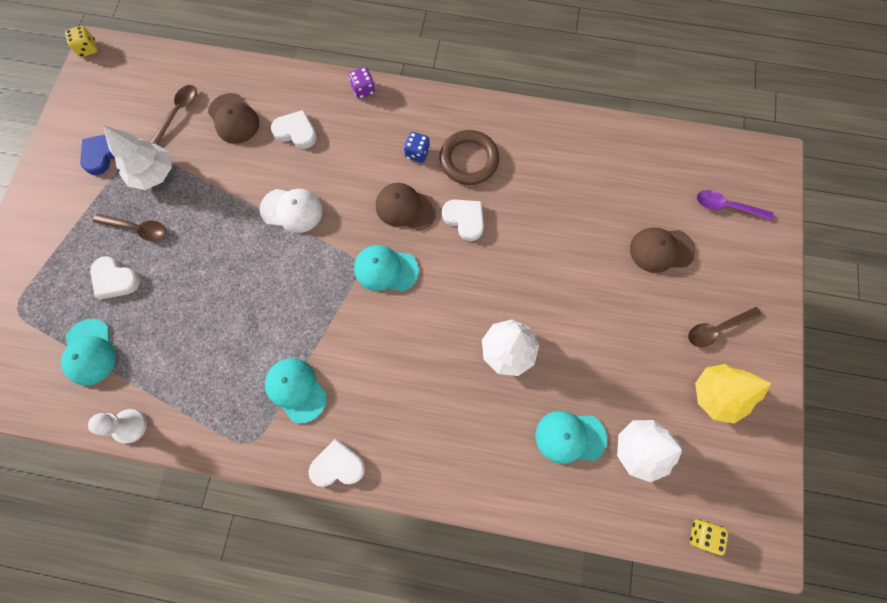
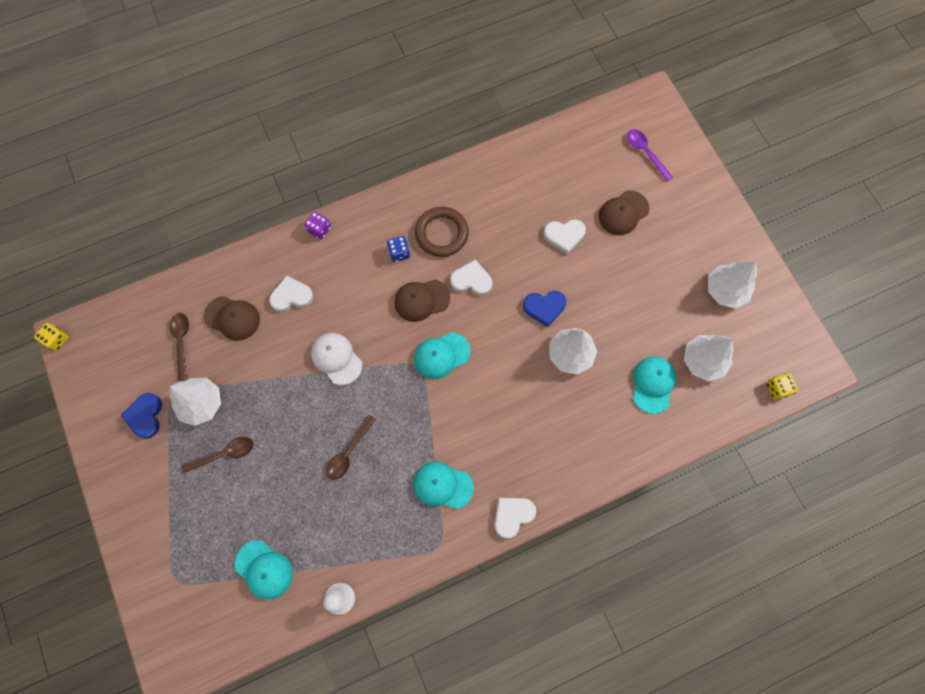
camera: 35 degrees left, 0 degrees up
white heart [90,256,140,300] -> white heart moved to [544,219,586,254]
white cap [260,189,323,233] -> white cap turned 105 degrees counterclockwise [311,333,362,385]
turquoise cap [535,411,607,464] -> turquoise cap turned 135 degrees clockwise [633,357,676,414]
brown spoon [688,307,762,347] -> brown spoon moved to [326,415,376,480]
yellow tree [695,364,771,424] -> white tree [708,261,757,309]
purple spoon [697,190,774,221] -> purple spoon turned 75 degrees clockwise [627,129,673,181]
none -> blue heart [523,291,566,327]

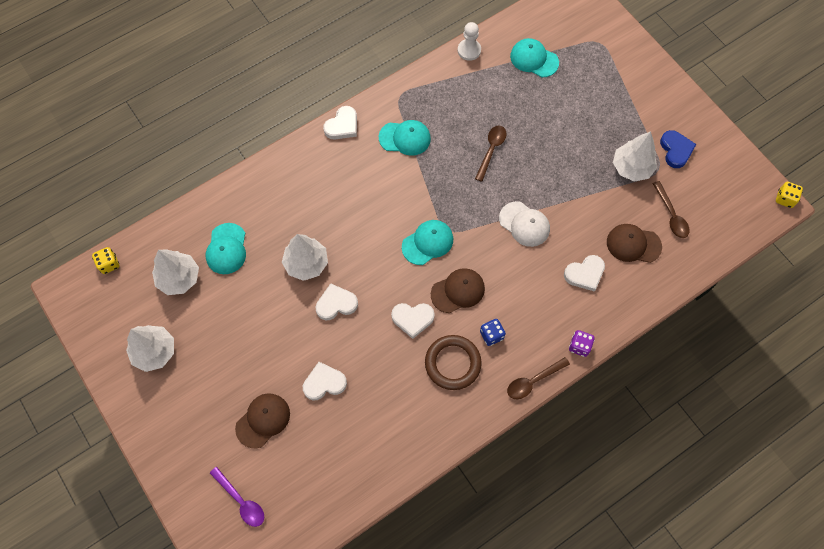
camera: 170 degrees right, 5 degrees down
brown spoon [181,437,253,473] -> brown spoon moved to [507,357,570,399]
blue heart [523,291,566,327] -> white heart [316,283,358,320]

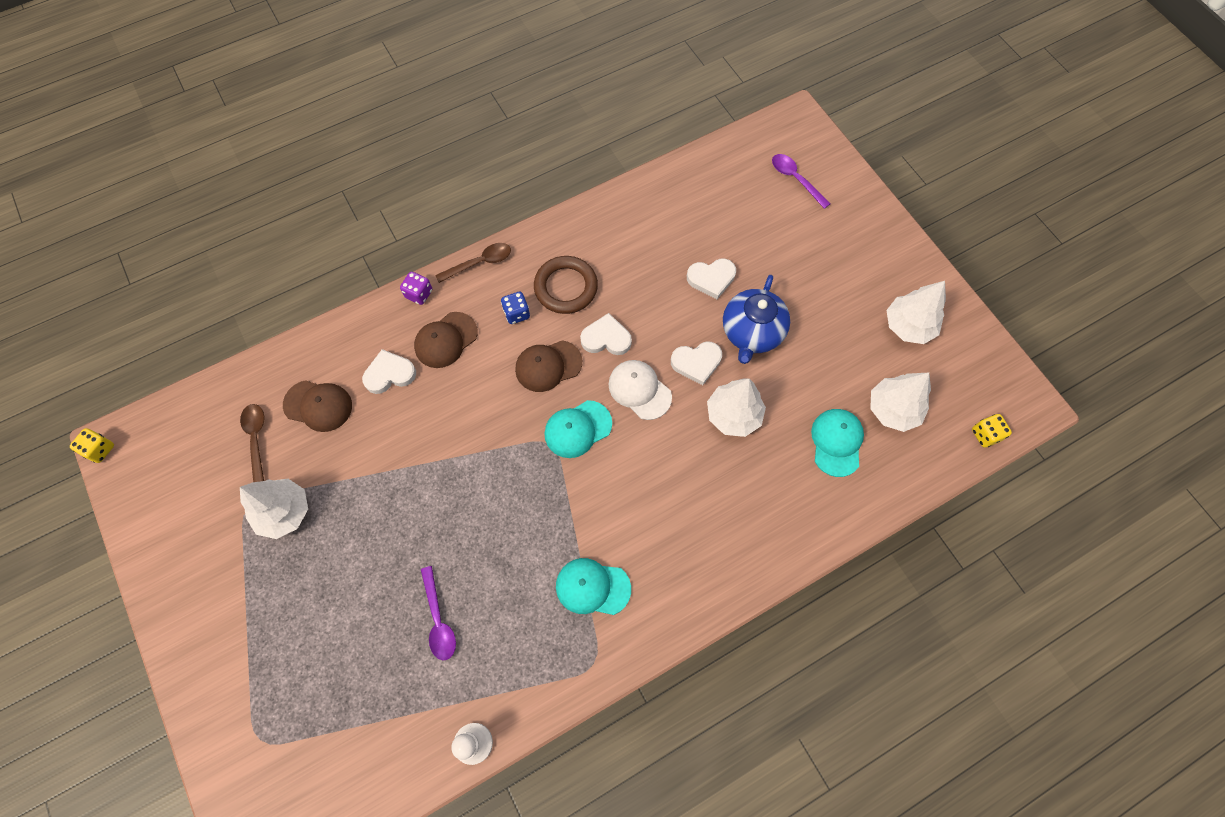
camera: 175 degrees left, 0 degrees up
brown cap [235,393,290,449] -> brown cap moved to [414,312,478,368]
white heart [323,106,357,140] -> none
brown spoon [475,125,506,182] -> none
white cap [499,201,550,247] -> white cap moved to [608,360,672,420]
turquoise cap [510,38,559,77] -> none
blue heart [660,130,696,168] -> none
none -> purple spoon [421,566,456,660]
none -> blue teapot [723,275,790,364]

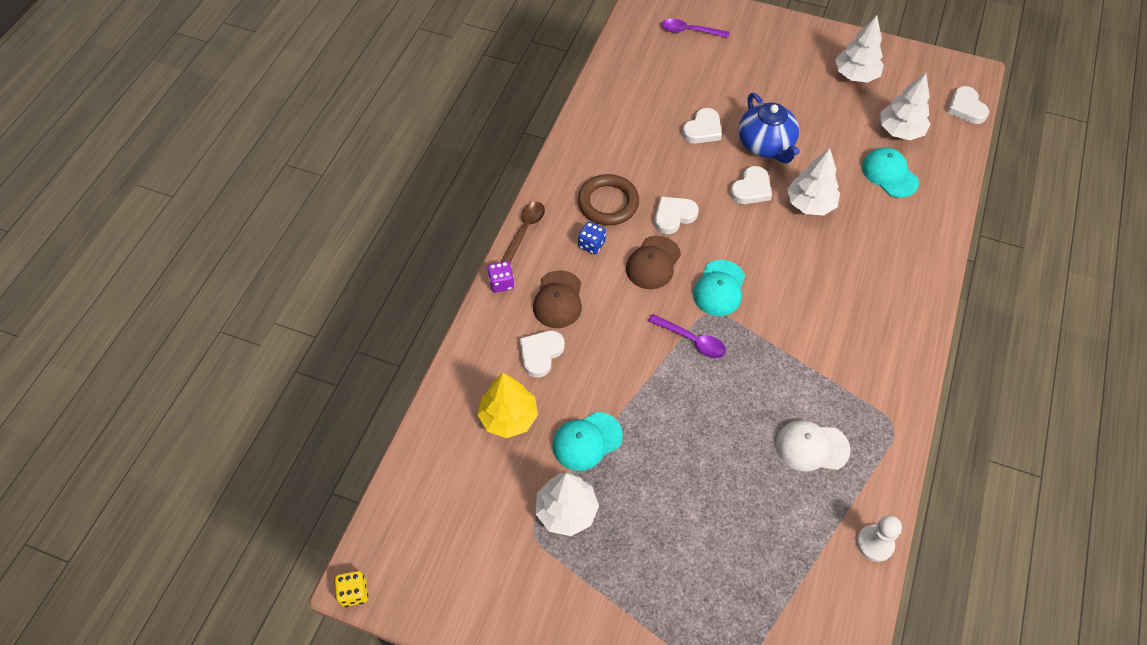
camera: 40 degrees left, 10 degrees down
brown spoon [240,404,264,482] -> none
brown cap [283,380,352,432] -> yellow tree [477,373,538,438]
purple spoon [421,566,456,660] -> purple spoon moved to [648,314,726,358]
turquoise cap [556,558,631,615] -> turquoise cap moved to [552,412,623,471]
white cap [608,360,672,420] -> white cap moved to [776,420,851,472]
yellow dice [972,414,1012,447] -> white heart [947,86,989,124]

